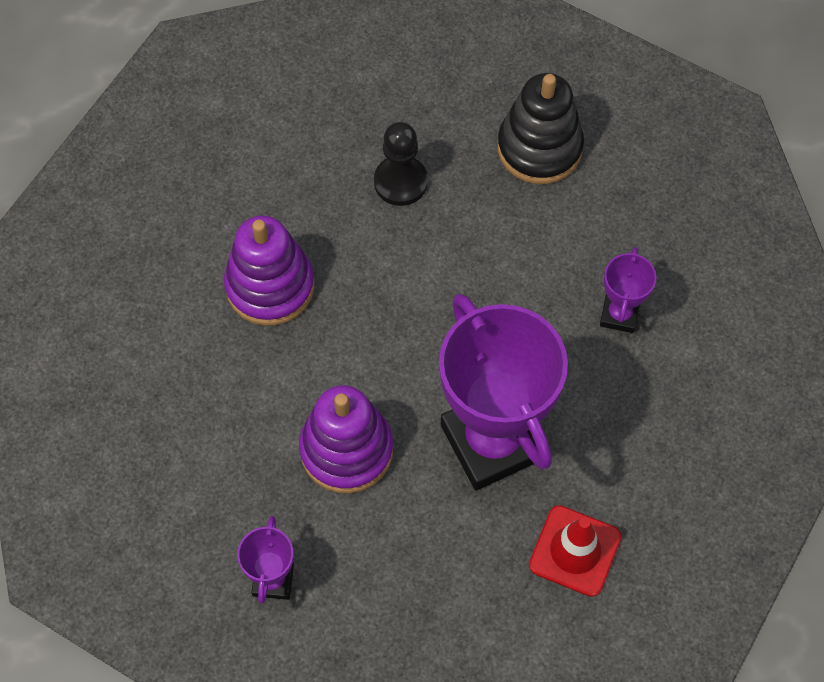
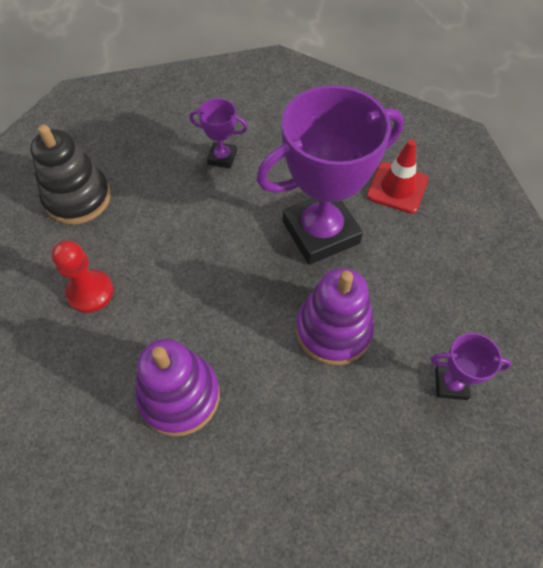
camera: 90 degrees left, 5 degrees down
black pawn [374,122,428,206] -> red pawn [51,240,114,313]

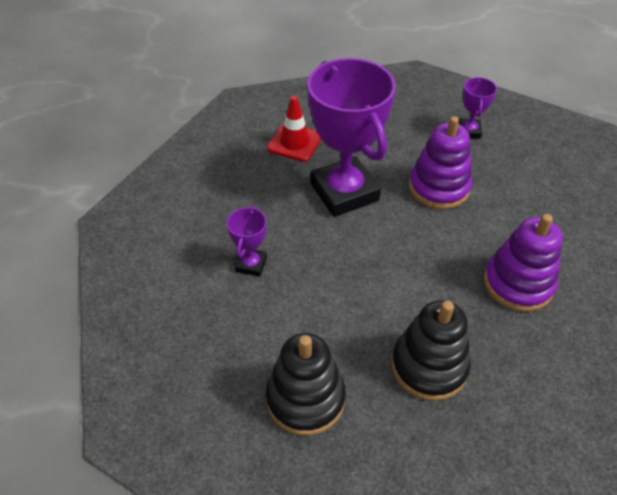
camera: 90 degrees left, 10 degrees down
red pawn [51,240,114,313] -> black stacking toy [392,300,471,401]

